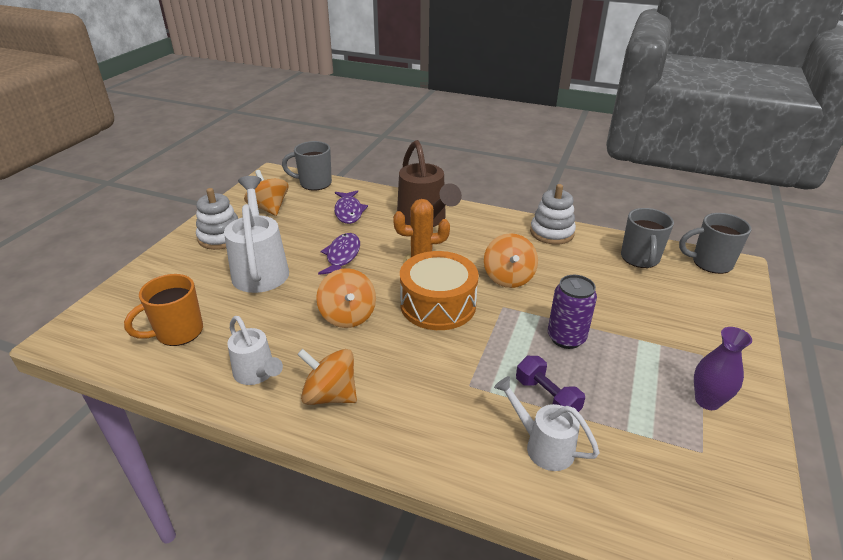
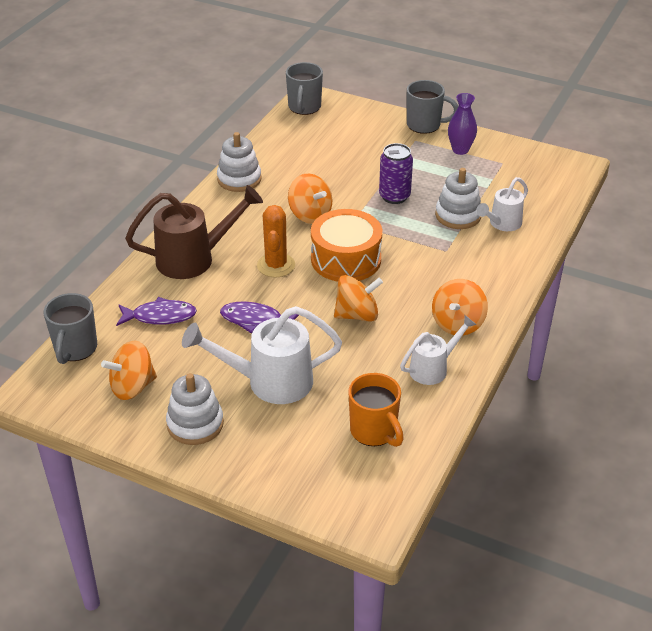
camera: 85 degrees left, 5 degrees up
orange spinning top [484,233,538,288] -> orange spinning top turned 45 degrees clockwise [288,174,332,224]
purple dumbbell [516,356,585,412] -> white stacking toy [435,168,481,229]
grey mug [621,208,674,268] -> grey mug moved to [407,80,458,134]

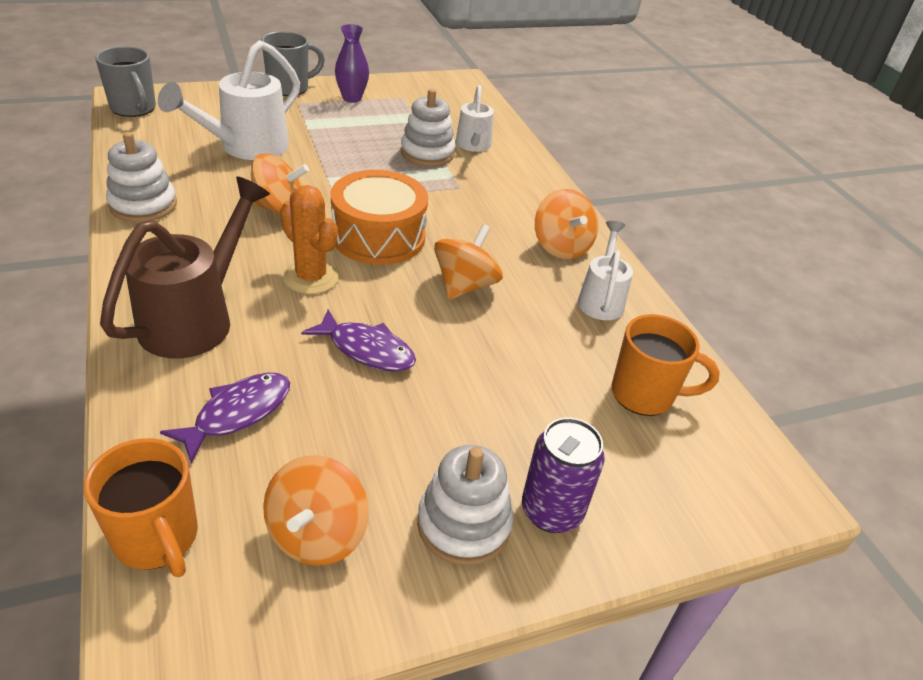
camera: 50 degrees left, 0 degrees up
grey mug [44,293,97,364] -> orange mug [84,438,198,577]
white watering can [182,306,342,404] -> white watering can moved to [158,40,300,160]
purple fish [220,302,299,333] -> purple fish turned 120 degrees counterclockwise [301,309,416,372]
purple can [379,143,413,204] -> purple can moved to [522,418,605,533]

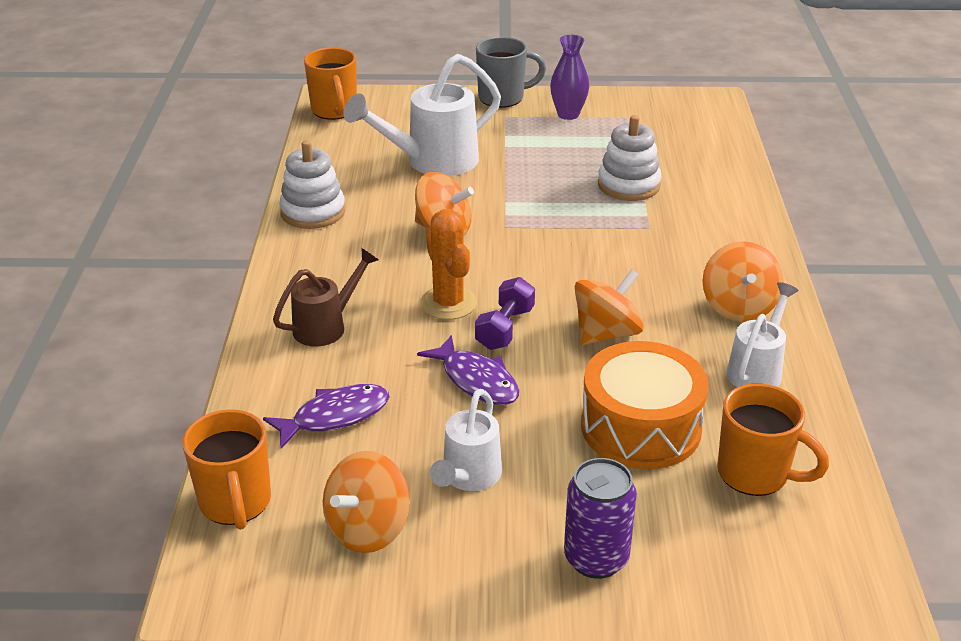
camera: 25 degrees right, 5 degrees down
grey mug [95,46,156,117] -> orange mug [304,48,357,120]
brown watering can [100,176,270,359] -> brown watering can [273,248,379,347], size x0.60
orange drum [331,170,428,265] -> orange drum moved to [581,341,709,469]
white stacking toy [417,445,513,566] -> none
white watering can [456,85,494,152] -> white watering can moved to [430,389,502,491]
none -> purple dumbbell [475,277,535,350]

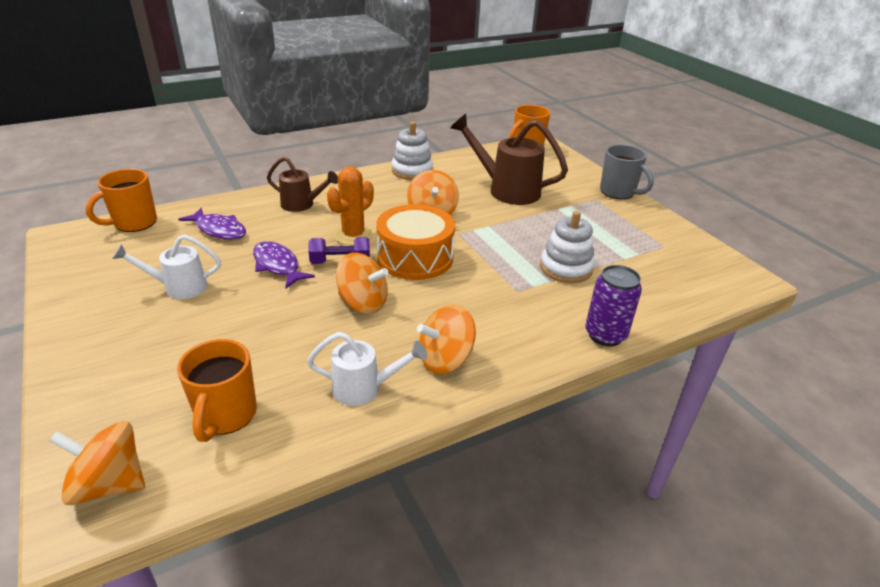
camera: 60 degrees right, 0 degrees up
orange spinning top [323,451,410,553] -> orange spinning top moved to [49,421,145,505]
white watering can [344,54,501,176] -> brown watering can [450,114,568,205]
purple fish [417,335,519,405] -> purple fish turned 120 degrees clockwise [253,241,315,288]
purple vase [550,35,589,120] -> none
purple can [564,458,637,579] -> purple can moved to [586,265,642,346]
orange drum [581,341,709,469] -> orange drum moved to [376,204,455,280]

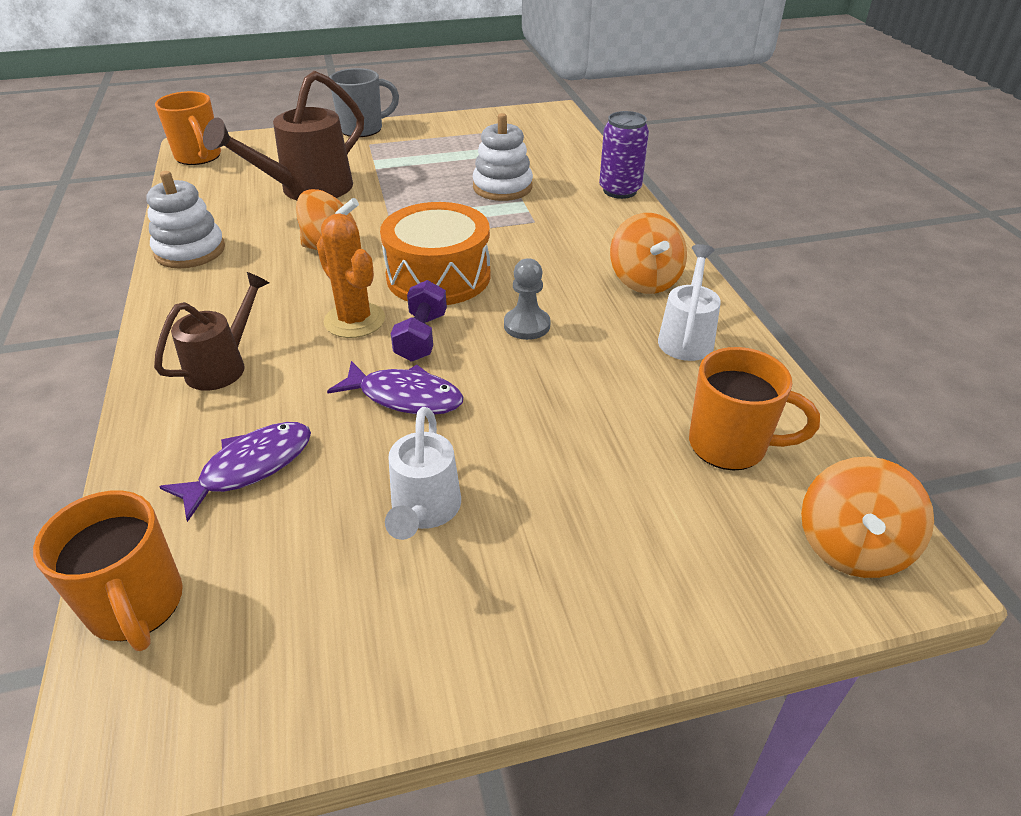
camera: 75 degrees left, 5 degrees up
purple fish [253,241,315,288] -> purple fish turned 135 degrees counterclockwise [327,361,463,415]
orange spinning top [336,253,389,314] -> grey pawn [504,258,551,340]

